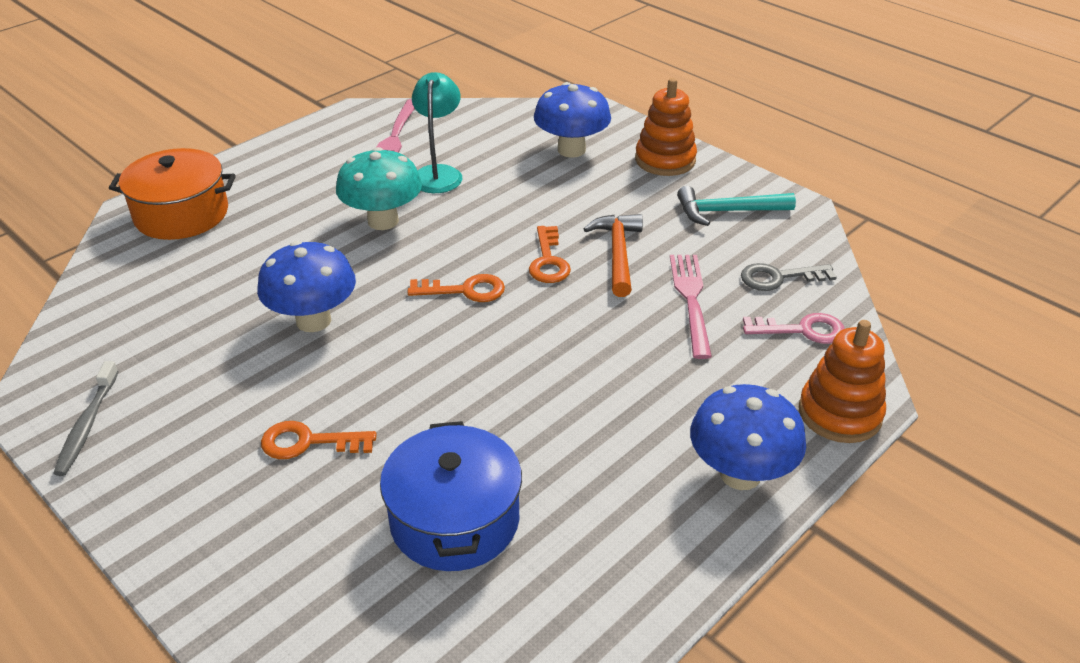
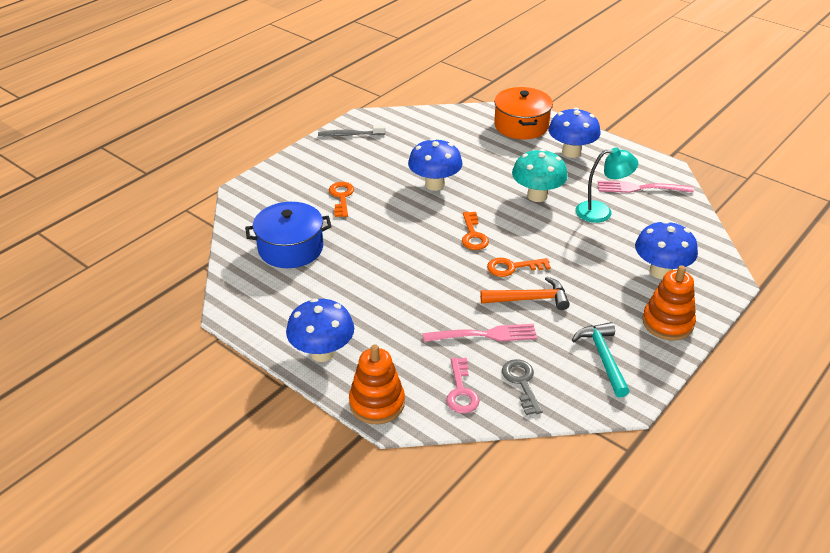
camera: 85 degrees right, 0 degrees up
none -> blue mushroom [548,108,601,158]

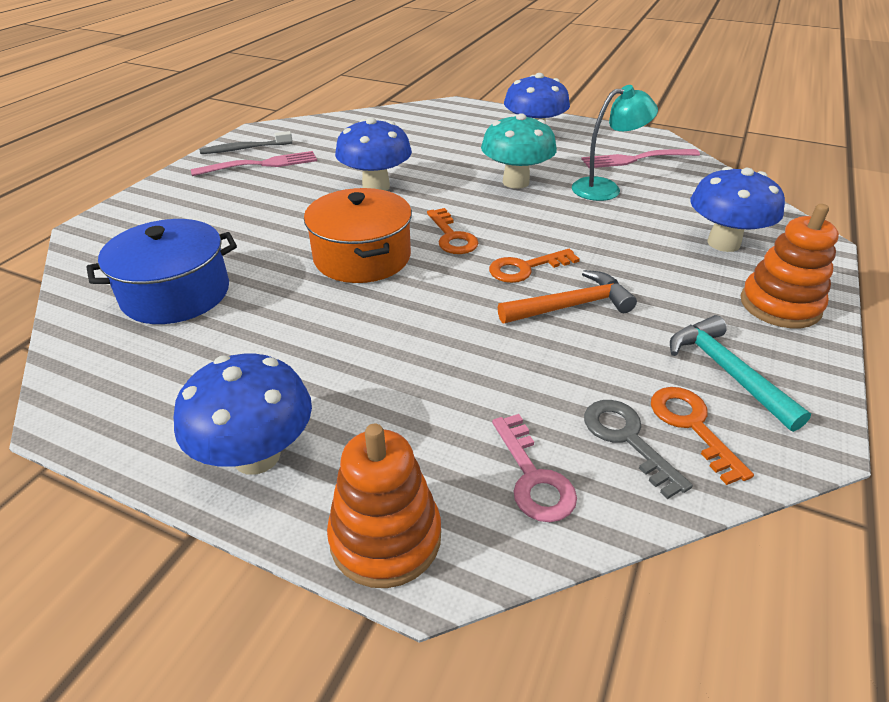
camera: 15 degrees left, 0 degrees up
orange key [329,182,354,217] -> orange key moved to [651,387,754,485]
pink fork [423,324,537,342] -> pink fork moved to [191,151,317,176]
orange pot [494,87,553,139] -> orange pot moved to [304,188,412,283]

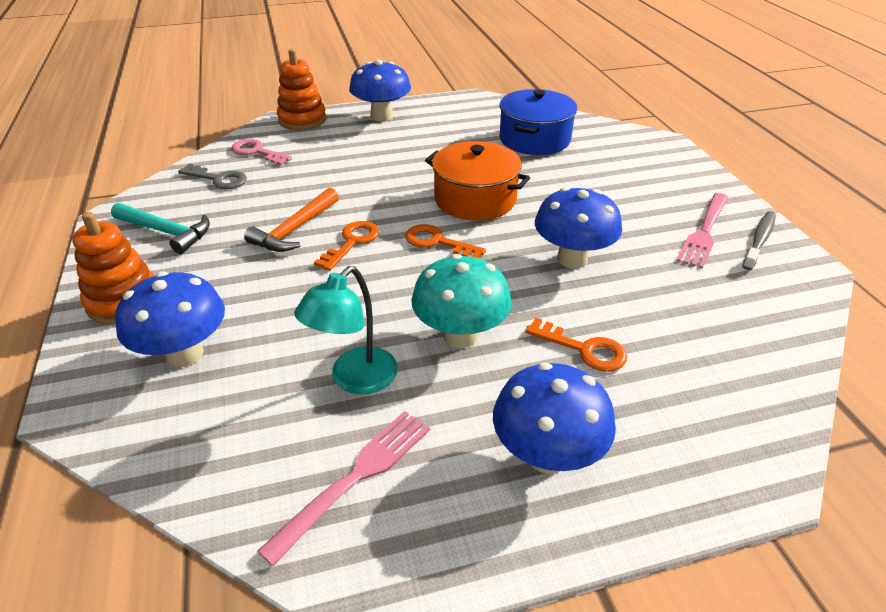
camera: 140 degrees right, 0 degrees up
orange key [651,387,754,485] -> orange key moved to [525,318,627,372]

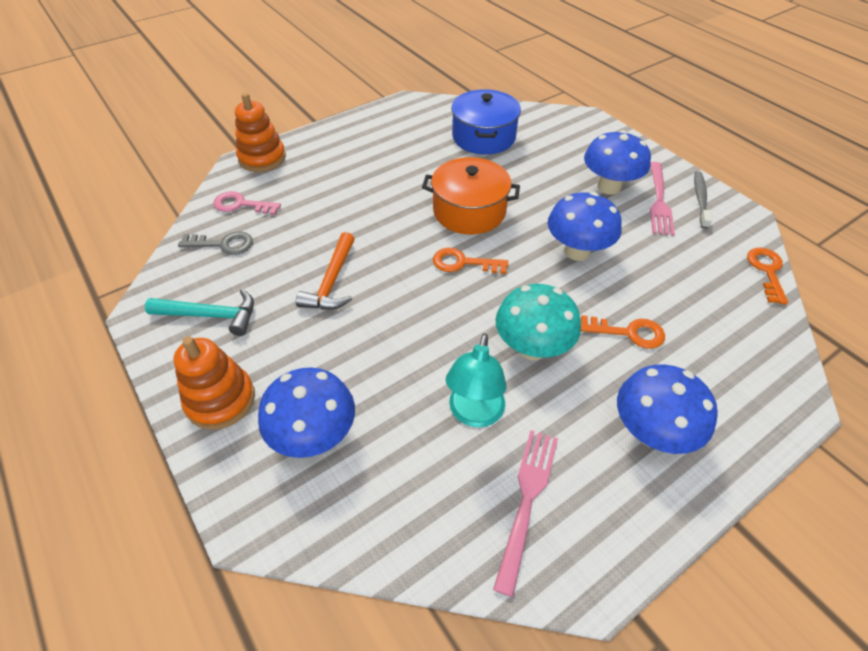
camera: 20 degrees left, 10 degrees up
orange key [314,221,379,271] -> orange key moved to [747,248,788,304]
blue mushroom [349,60,411,122] -> blue mushroom moved to [584,130,651,195]

